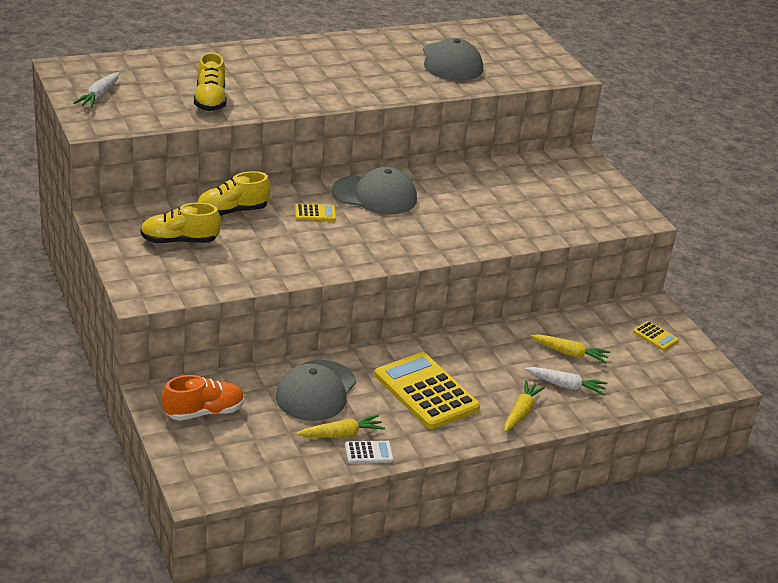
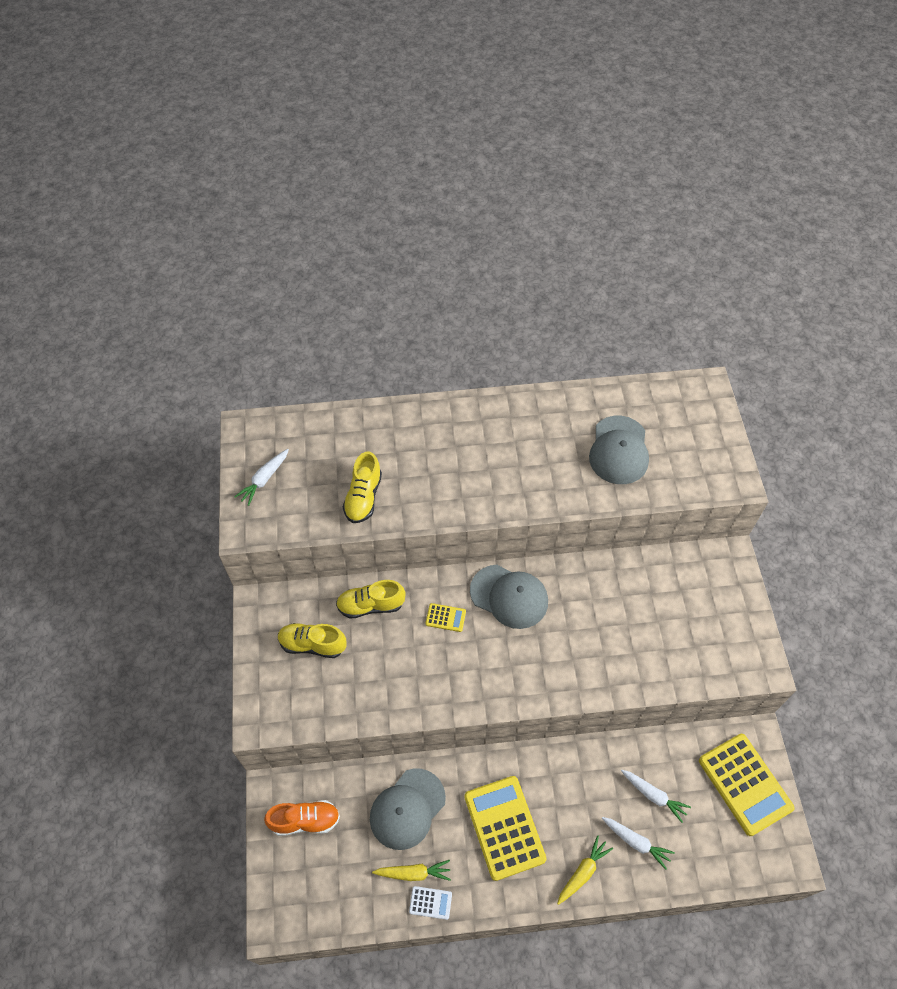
camera: 20 degrees right, 25 degrees up
yellow carrot [530,334,610,363] -> white carrot [621,770,691,823]
yellow calculator [633,321,679,351] -> yellow calculator [699,734,795,836], size x2.29

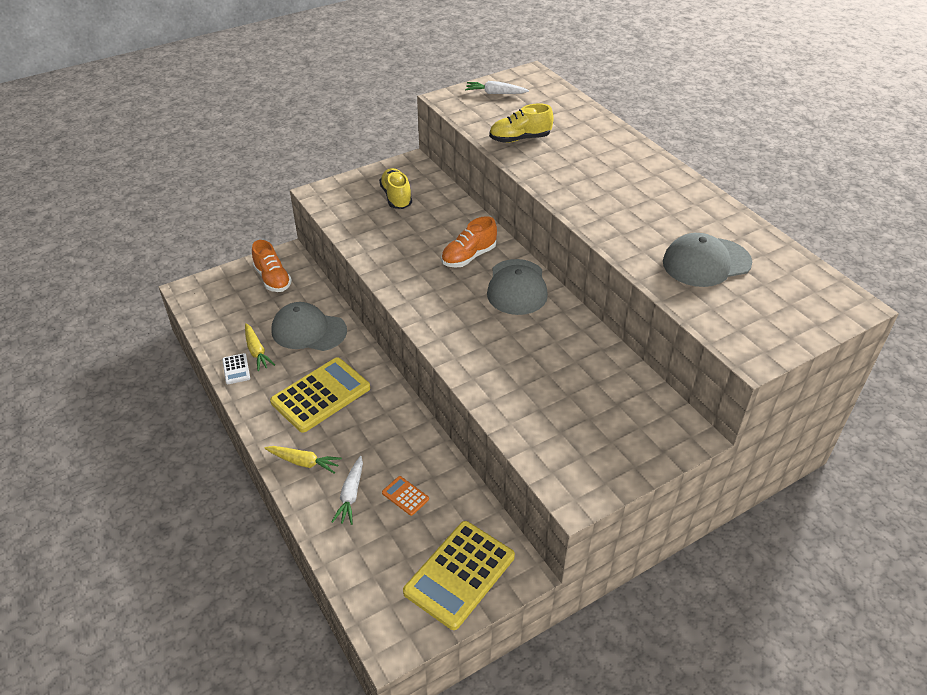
camera: 65 degrees right, 15 degrees down
yellow shoe [336,580,406,619] -> none
yellow calculator [426,603,466,632] -> orange shoe [441,216,497,268]
white carrot [621,770,691,823] -> orange calculator [382,476,429,516]

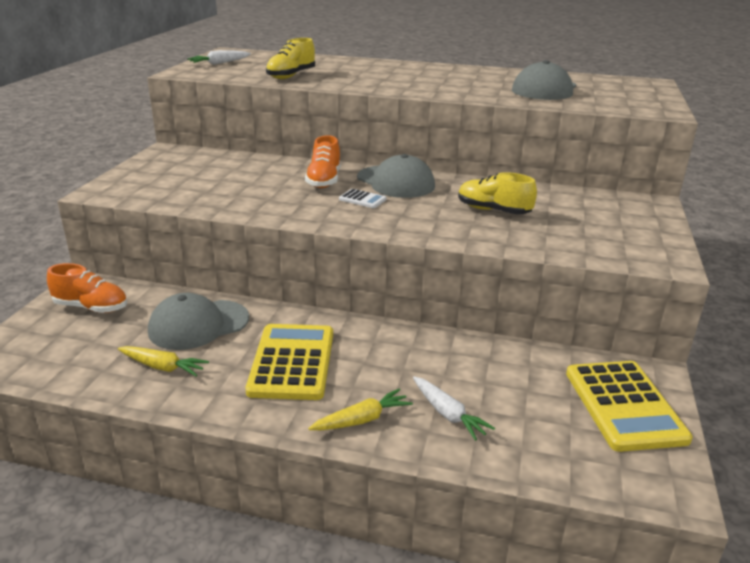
camera: 45 degrees left, 15 degrees down
white calculator [222,353,250,384] -> white calculator moved to [339,189,387,208]
yellow shoe [379,168,412,209] -> yellow shoe moved to [458,172,537,214]
orange calculator [382,476,429,516] -> none

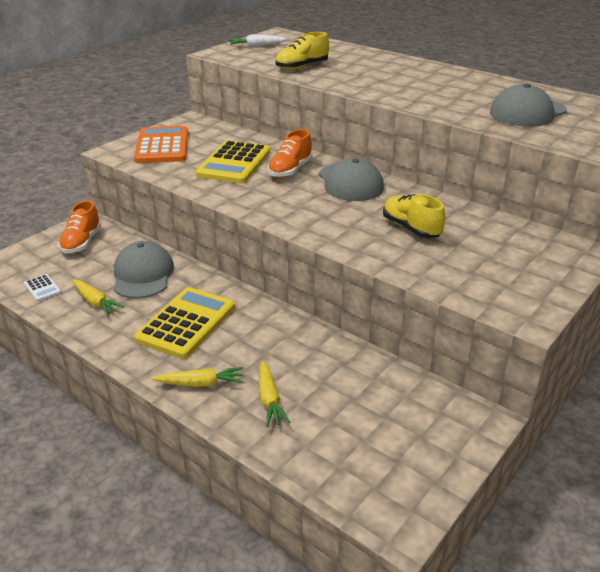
camera: 25 degrees right, 5 degrees up
orange shoe [47,263,127,313] -> orange shoe turned 60 degrees clockwise [58,200,101,253]
grey cap [148,293,249,350] -> grey cap turned 90 degrees clockwise [114,241,174,298]
white calculator [339,189,387,208] -> white calculator moved to [24,274,61,301]
white carrot [413,377,495,441] -> yellow carrot [259,361,291,427]
yellow calculator [566,361,693,452] -> yellow calculator moved to [196,140,270,183]
none -> orange calculator [134,126,188,163]

